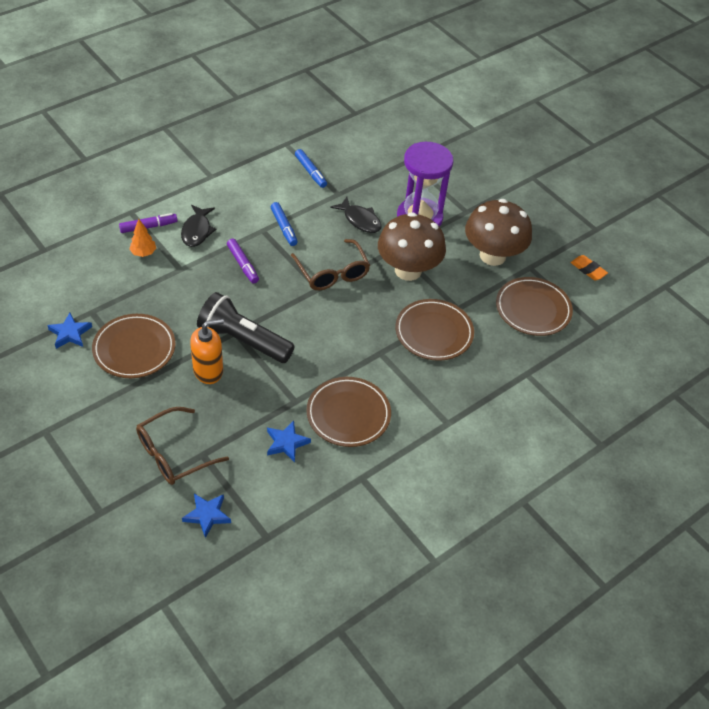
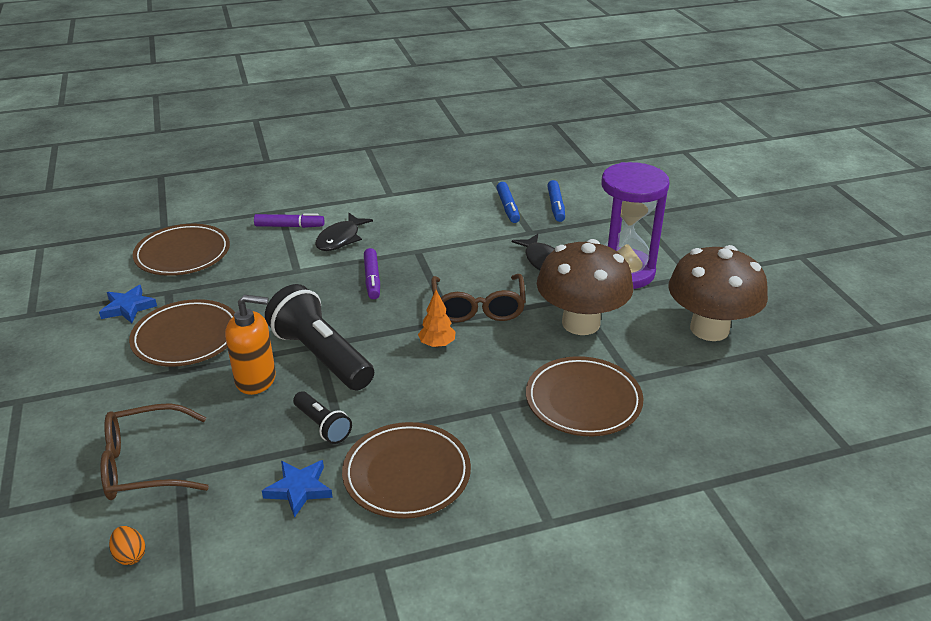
camera: 25 degrees right, 15 degrees down
orange tree [129,219,156,257] -> orange tree moved to [418,290,456,348]
blue star [182,494,231,538] -> orange egg [109,526,146,565]
blue marker [271,202,298,246] -> blue marker moved to [547,180,565,222]
brown plate [496,277,573,336] -> brown plate moved to [133,224,230,276]
orange eraser [571,255,608,280] -> none
none -> black flashlight [293,391,352,444]

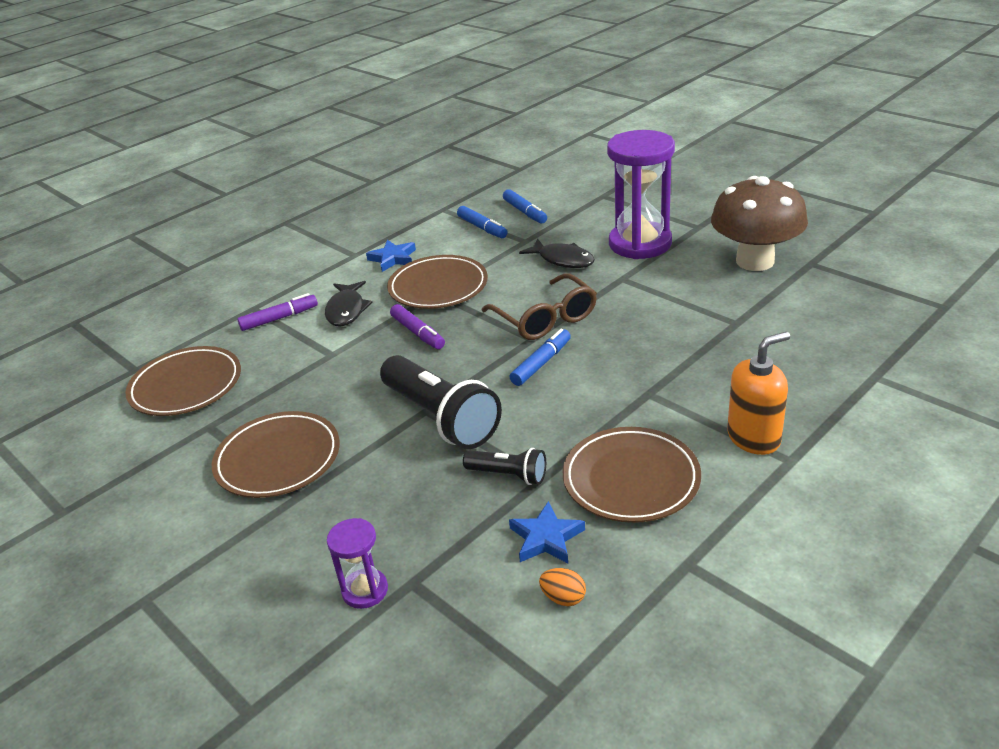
camera: 25 degrees left, 0 degrees up
blue star [99,285,157,323] -> blue star moved to [366,240,416,272]
brown glasses [100,403,209,500] -> purple hourglass [327,518,388,609]
orange egg [109,526,146,565] -> orange egg moved to [539,568,586,606]
orange soap dispenser [225,295,276,395] -> orange soap dispenser moved to [727,332,790,455]
black flashlight [265,284,374,390] -> black flashlight turned 150 degrees counterclockwise [380,355,502,449]
orange tree [418,290,456,348] -> blue marker [510,329,571,386]
brown plate [526,356,644,436] -> brown plate moved to [387,255,488,309]
brown mushroom [537,239,633,335] -> none

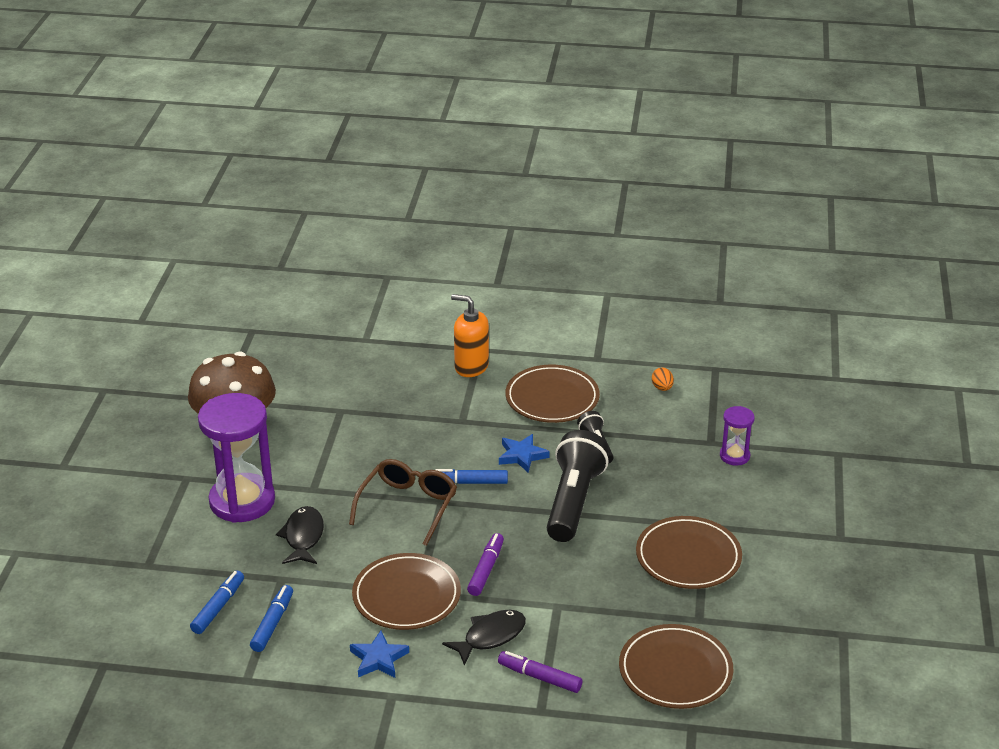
camera: 130 degrees left, 0 degrees up
blue star [509,501,585,563] -> blue star moved to [499,434,550,472]

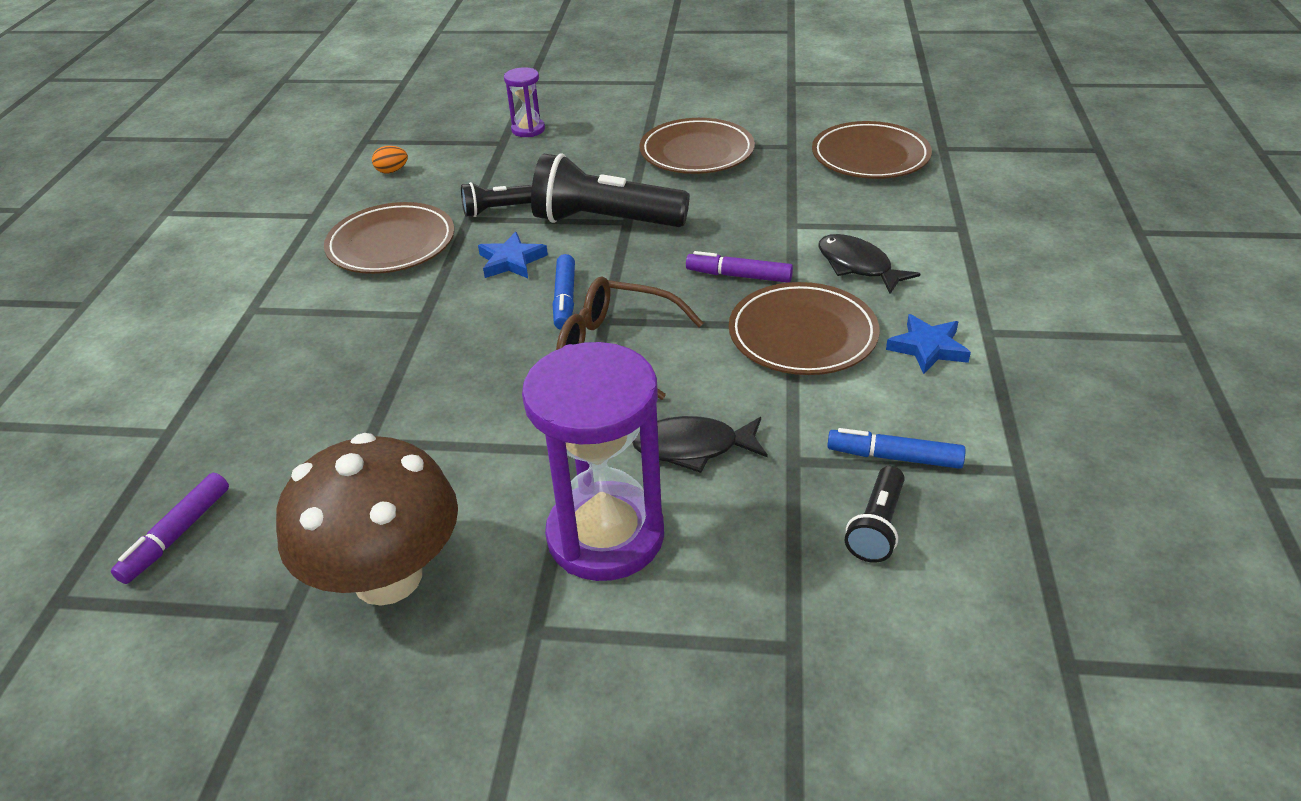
camera: 90 degrees left, 5 degrees up
blue marker [190,571,244,634] -> black flashlight [845,466,905,563]
orange soap dispenser [451,294,489,377] -> none
purple marker [498,651,582,693] -> purple marker moved to [111,473,229,584]

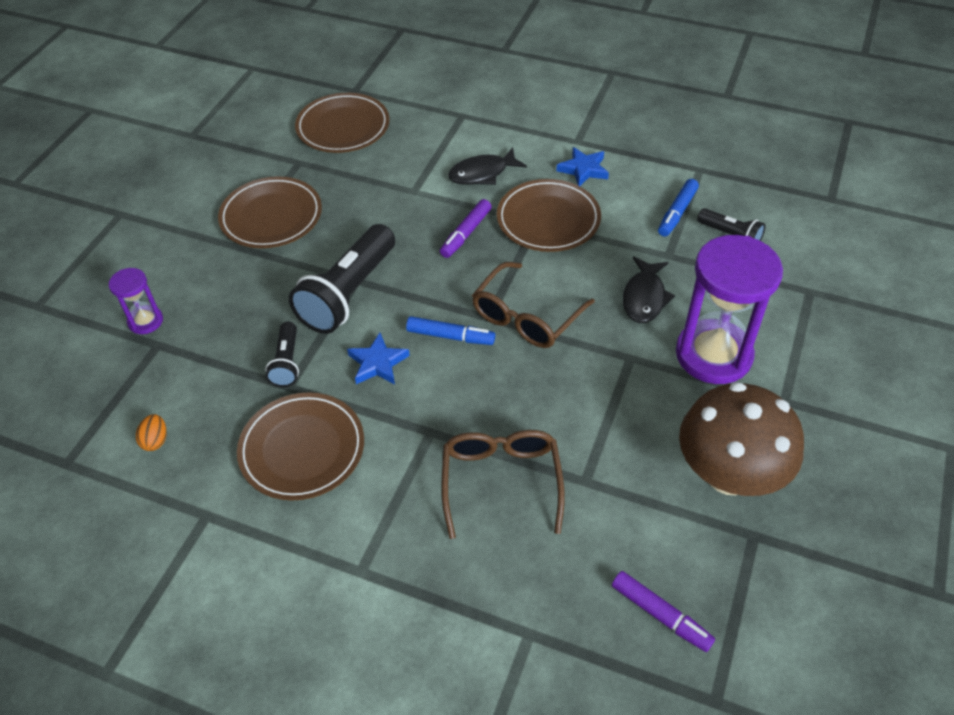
camera: 75 degrees left, 10 degrees up
none -> brown glasses [441,430,565,539]

